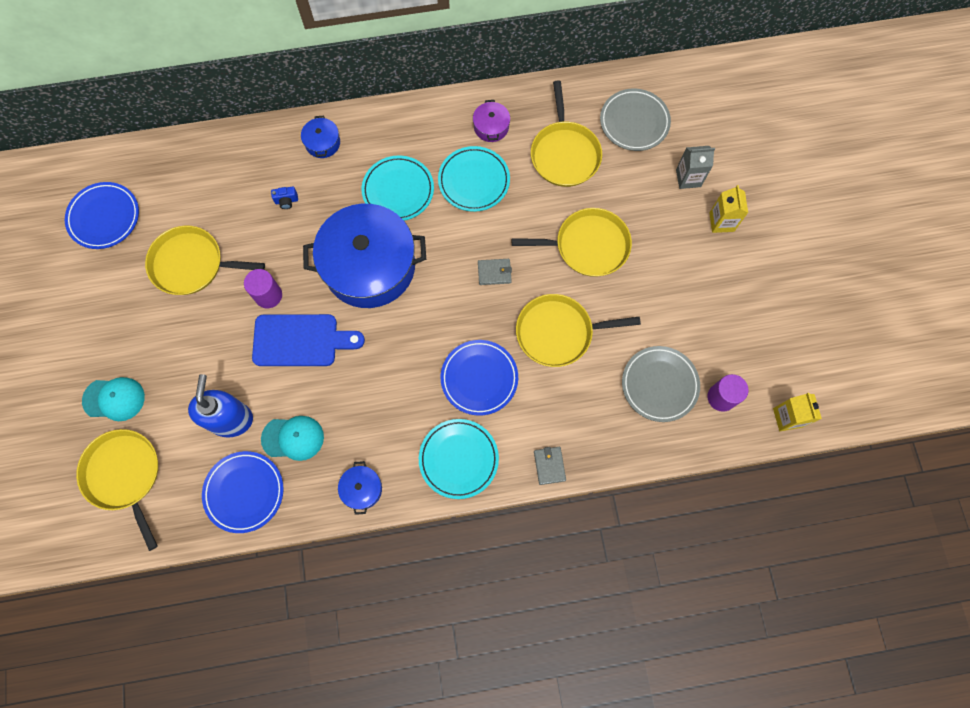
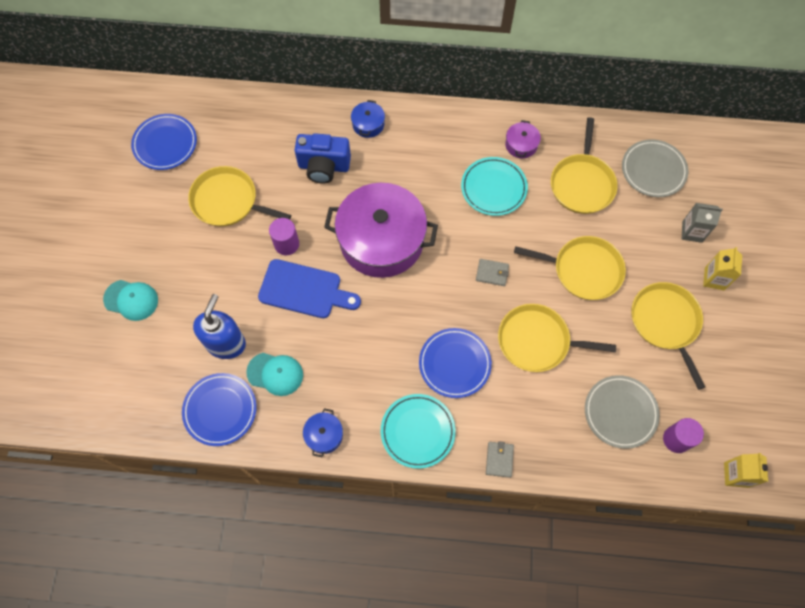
camera: 15 degrees right, 5 degrees down
yellow pan [76,429,158,551] -> yellow pan moved to [631,282,705,390]
blue camera [271,186,298,209] -> blue camera [295,133,351,184], size x2.43
blue pot [303,204,426,308] -> purple pot [324,183,438,278]
turquoise plate [362,155,434,221] -> none

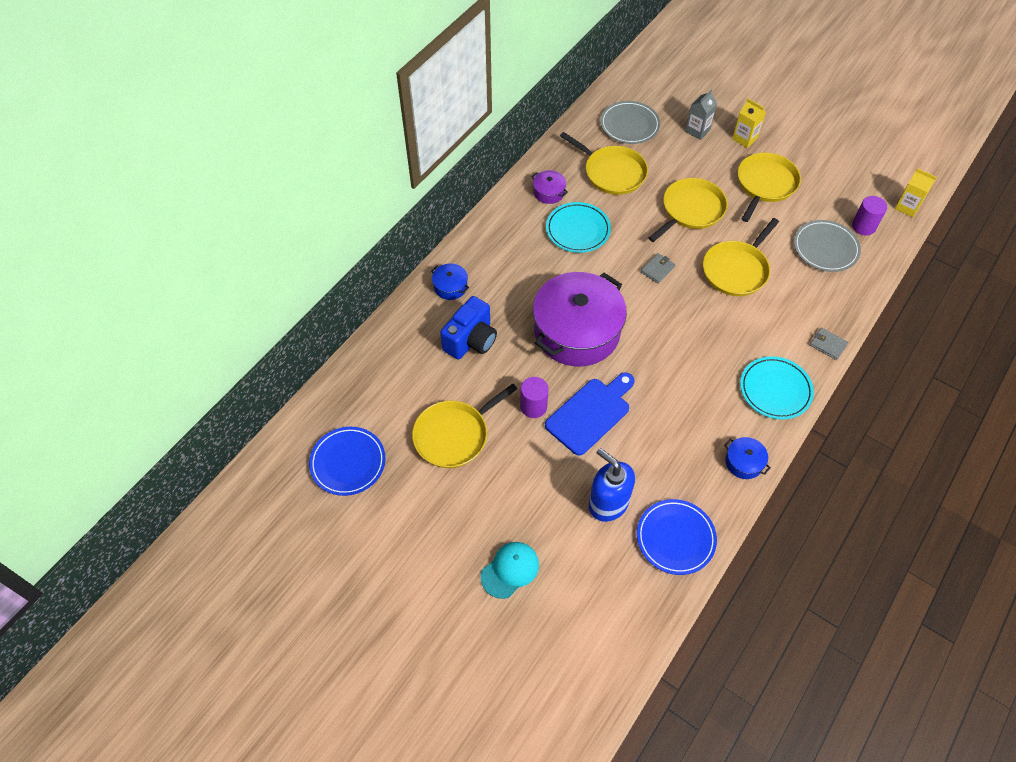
camera: 60 degrees left, 10 degrees down
turquoise cap [246,353,303,396] -> none
blue plate [419,328,492,398] -> none
yellow pan [631,282,705,390] -> yellow pan turned 105 degrees clockwise [738,152,801,222]

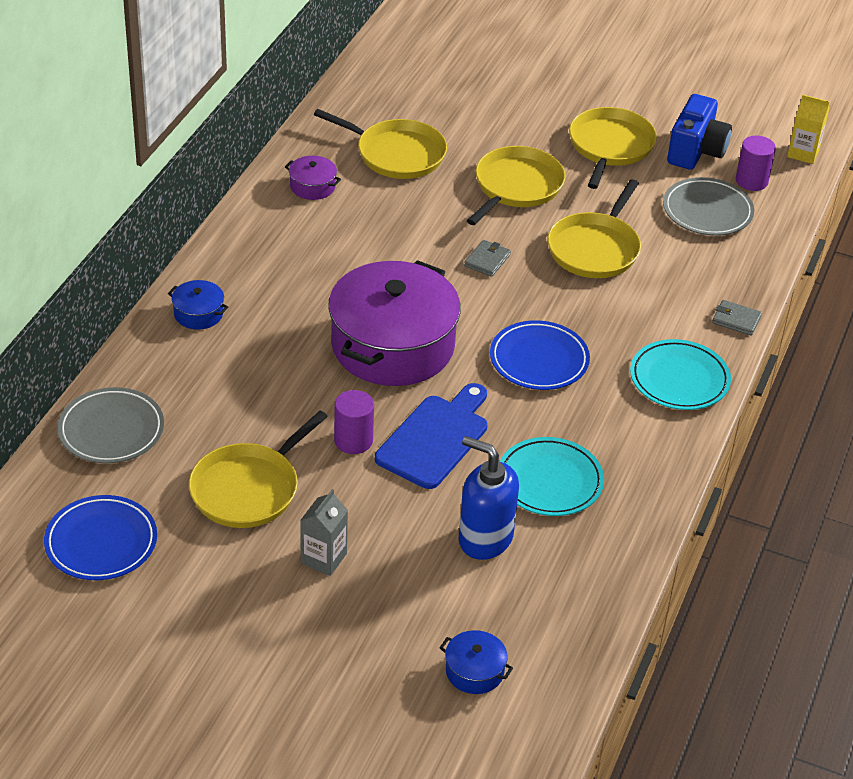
camera: 15 degrees left, 15 degrees down
blue camera [440,296,497,360] -> blue camera moved to [667,94,732,170]
turquoise cap [481,542,539,599] -> none
turquoise plate [546,202,611,253] -> turquoise plate moved to [500,437,604,516]
grey plate [600,101,660,144] -> grey plate moved to [57,387,164,463]
blue plate [637,499,717,575] -> blue plate moved to [490,320,590,390]
grey carton [685,90,717,140] -> grey carton moved to [300,489,348,576]
blue pot [724,437,771,479] -> blue pot moved to [439,630,513,694]
yellow carton [732,99,766,148] -> none

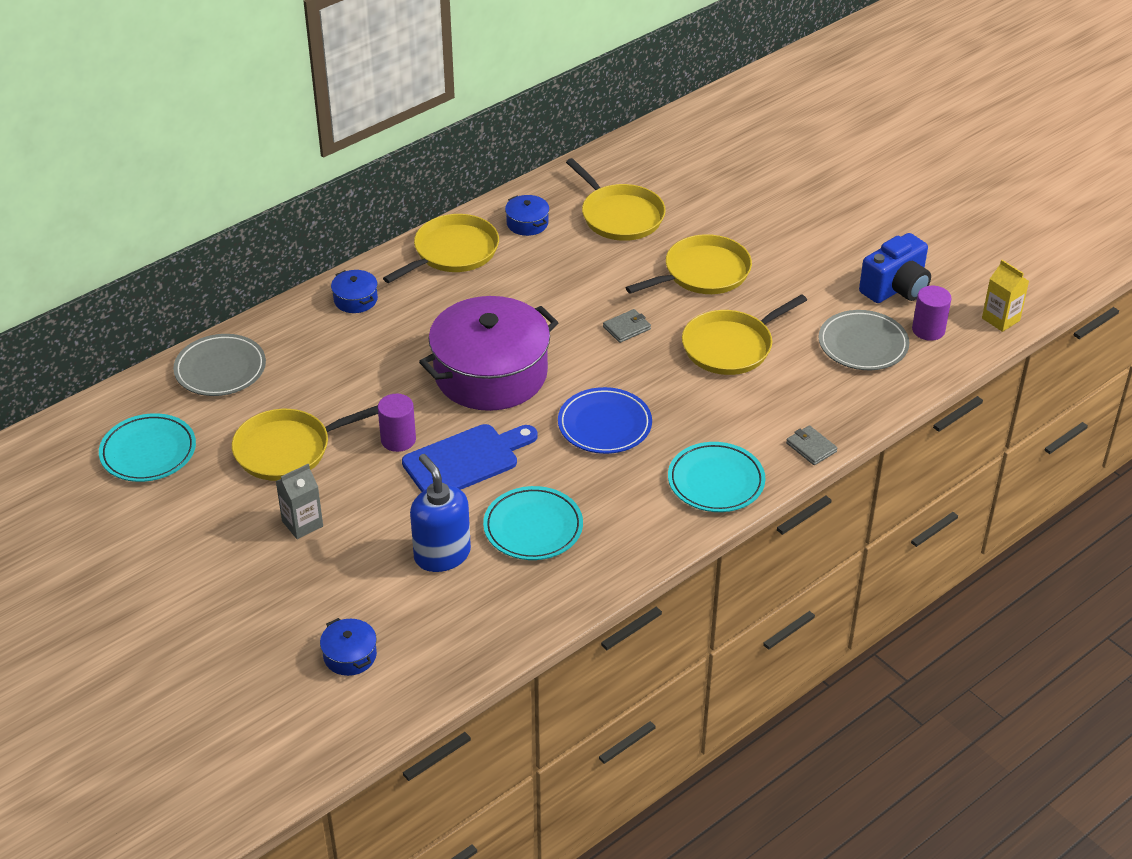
camera: 30 degrees right, 0 degrees up
blue plate [44,495,157,580] -> turquoise plate [99,413,196,482]
purple pot [285,156,341,200] -> blue pot [505,195,549,236]
yellow pan [569,107,657,189] -> yellow pan moved to [383,214,499,283]

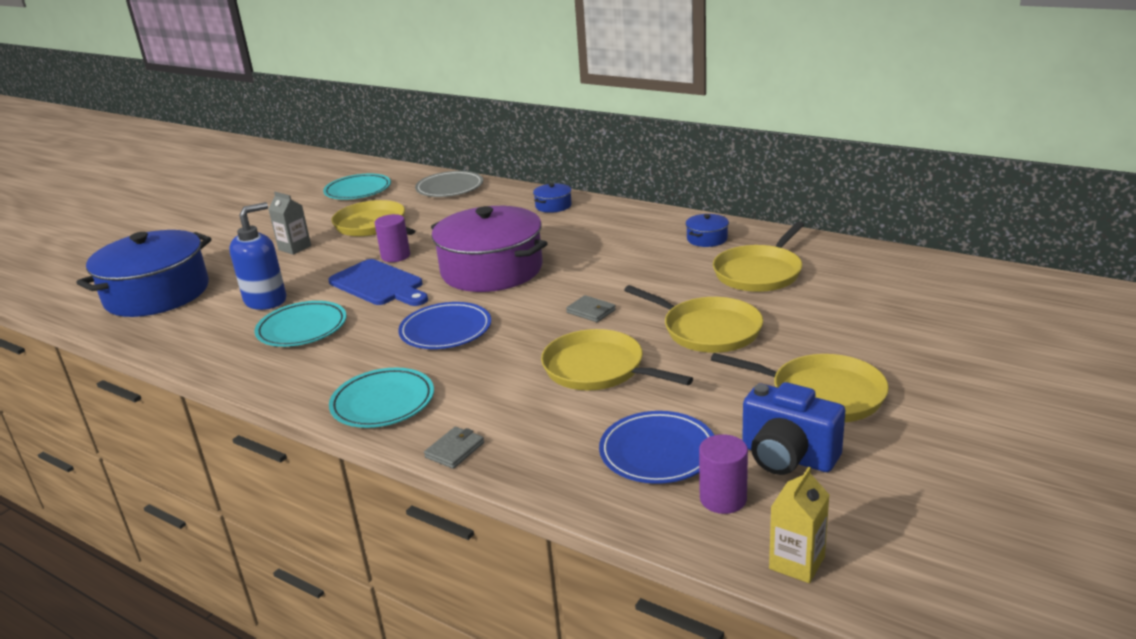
camera: 75 degrees right, 15 degrees down
blue pot [320,618,377,676] -> blue pot [76,230,211,317], size x2.48
yellow pan [383,214,499,283] -> yellow pan moved to [711,353,889,422]
grey plate [818,310,909,370] -> blue plate [599,411,714,484]

